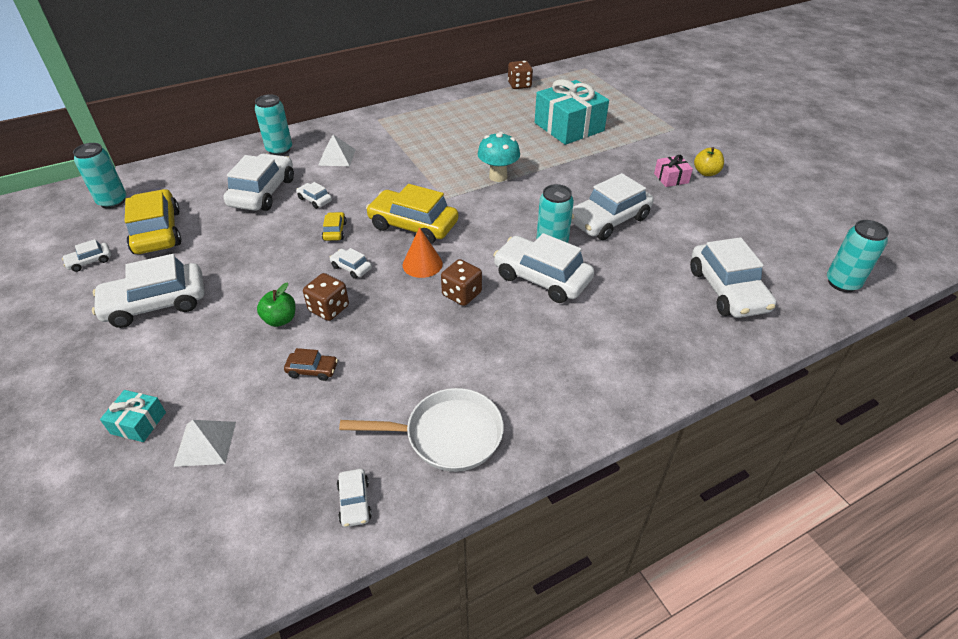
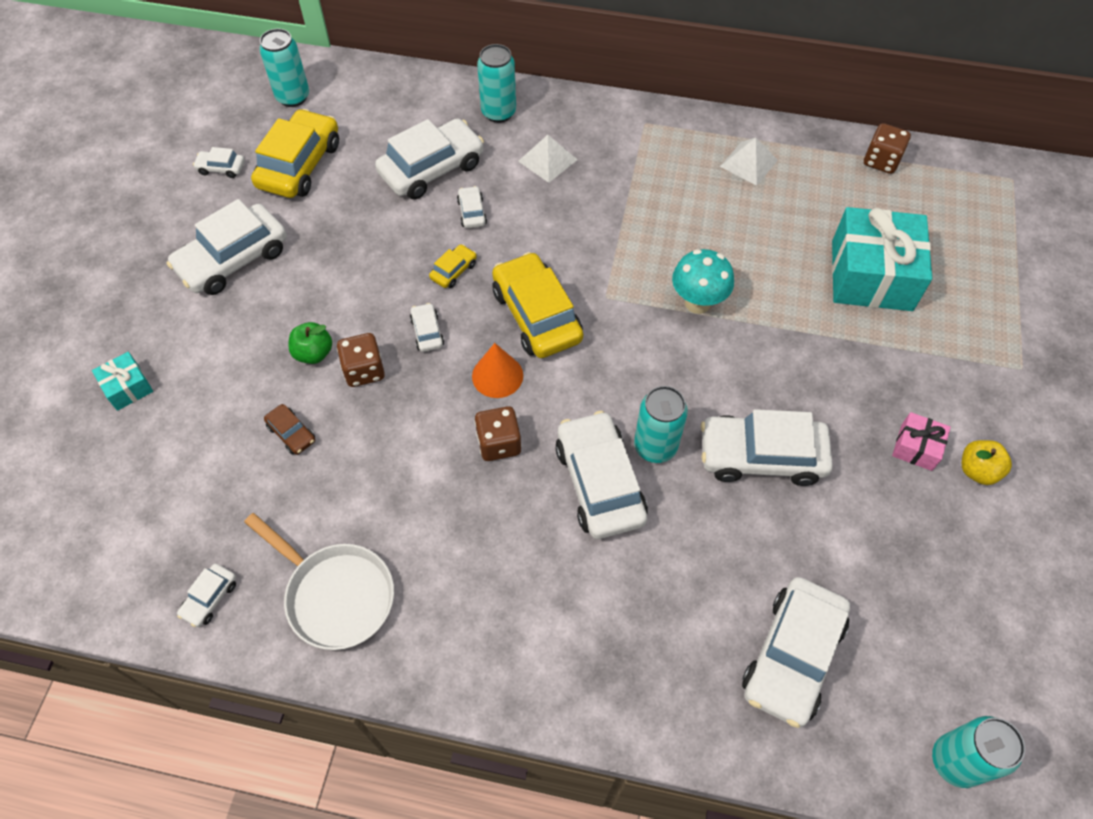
camera: 40 degrees right, 15 degrees up
white car [92,254,204,328] -> white car turned 60 degrees counterclockwise [167,199,287,295]
white pyramid [173,420,236,467] -> white pyramid moved to [720,137,778,186]

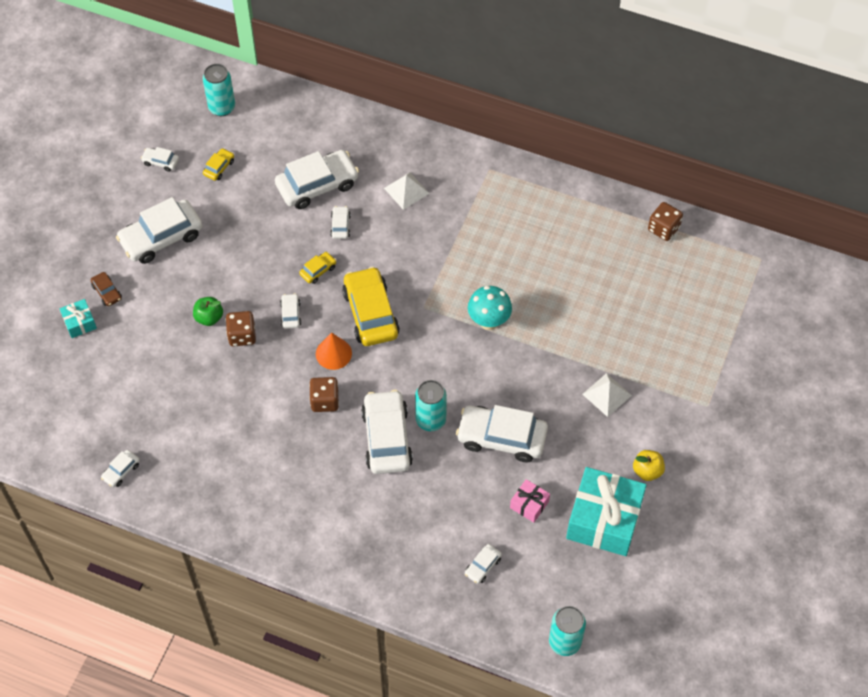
camera: 10 degrees right, 0 degrees up
white pan [244,513,394,650] -> none
yellow car [251,109,339,198] -> yellow car [203,148,234,181], size x0.46
brown car [264,404,315,455] -> brown car moved to [91,272,122,306]
turquoise can [477,44,516,123] -> none
white pyramid [720,137,778,186] -> white pyramid moved to [582,373,632,417]
white car [742,577,850,728] -> white car [465,544,502,584], size x0.46
turquoise gift [832,207,932,311] -> turquoise gift moved to [566,467,647,556]
pink gift [892,412,951,471] -> pink gift moved to [510,479,550,523]

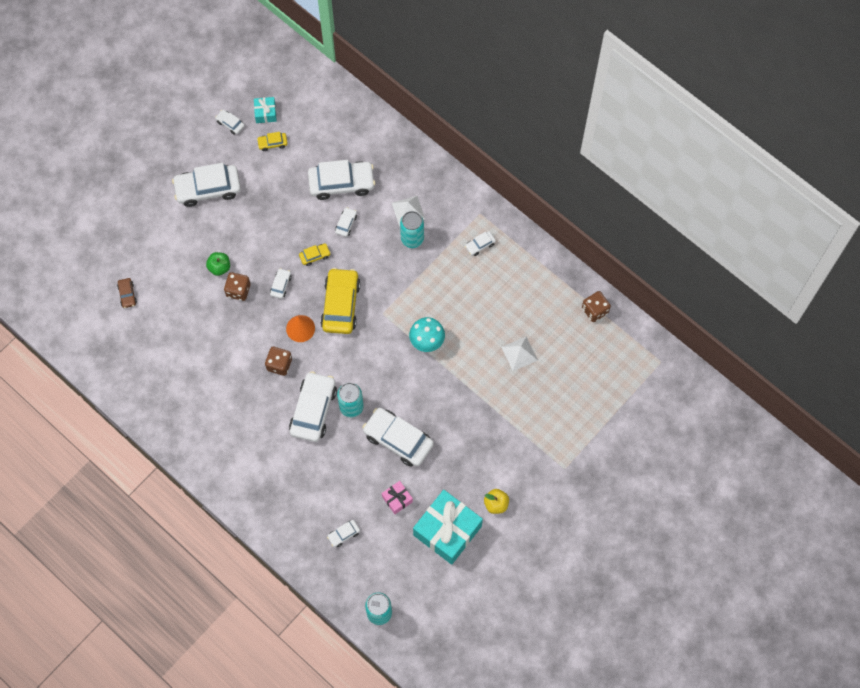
camera: 20 degrees right, 10 degrees up
turquoise gift [60,299,97,338] -> turquoise gift moved to [254,97,277,123]
brown car [91,272,122,306] -> brown car moved to [117,278,137,308]
white car [101,450,140,487] -> white car moved to [465,231,496,256]
turquoise can [203,64,235,116] -> turquoise can moved to [400,211,424,248]
yellow car [203,148,234,181] -> yellow car turned 150 degrees counterclockwise [257,132,288,151]
white pyramid [582,373,632,417] -> white pyramid moved to [501,337,538,371]

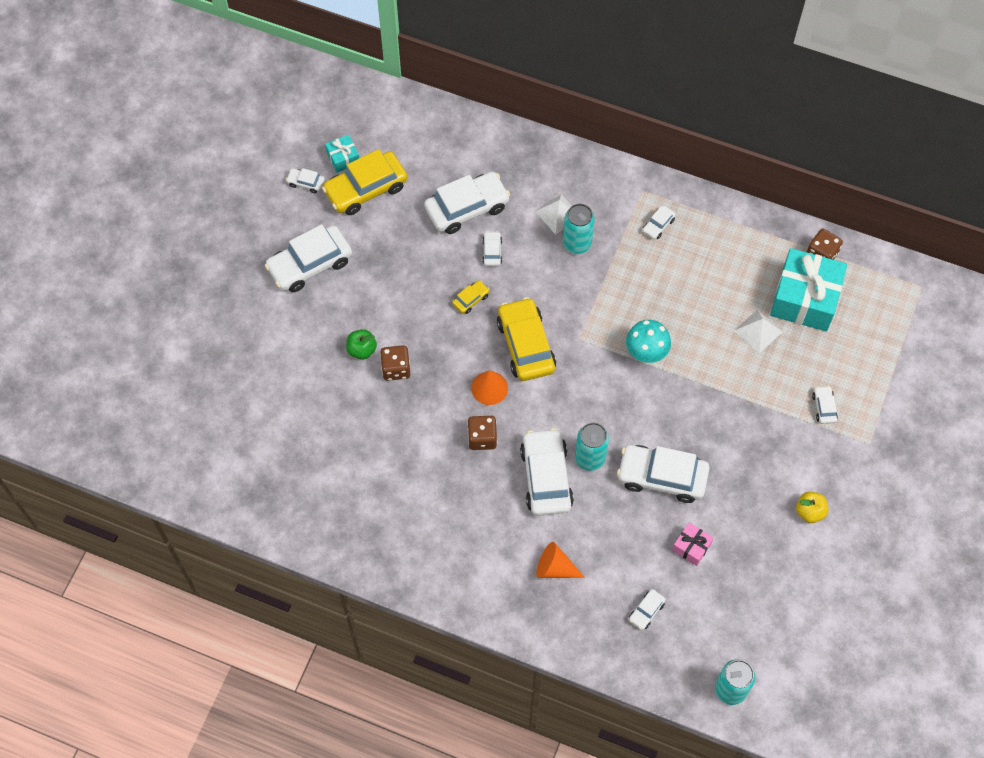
camera: 20 degrees left, 5 degrees down
brown car [117,278,137,308] -> none
yellow car [257,132,288,151] -> yellow car [322,149,408,215], size x2.20
white car [270,268,292,299] -> white car moved to [812,386,838,424]
turquoise gift [413,490,483,565] -> turquoise gift moved to [770,248,847,332]
none -> orange cone [536,542,585,578]

